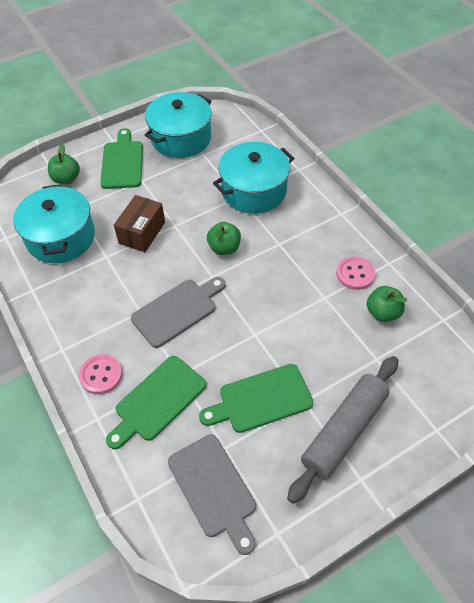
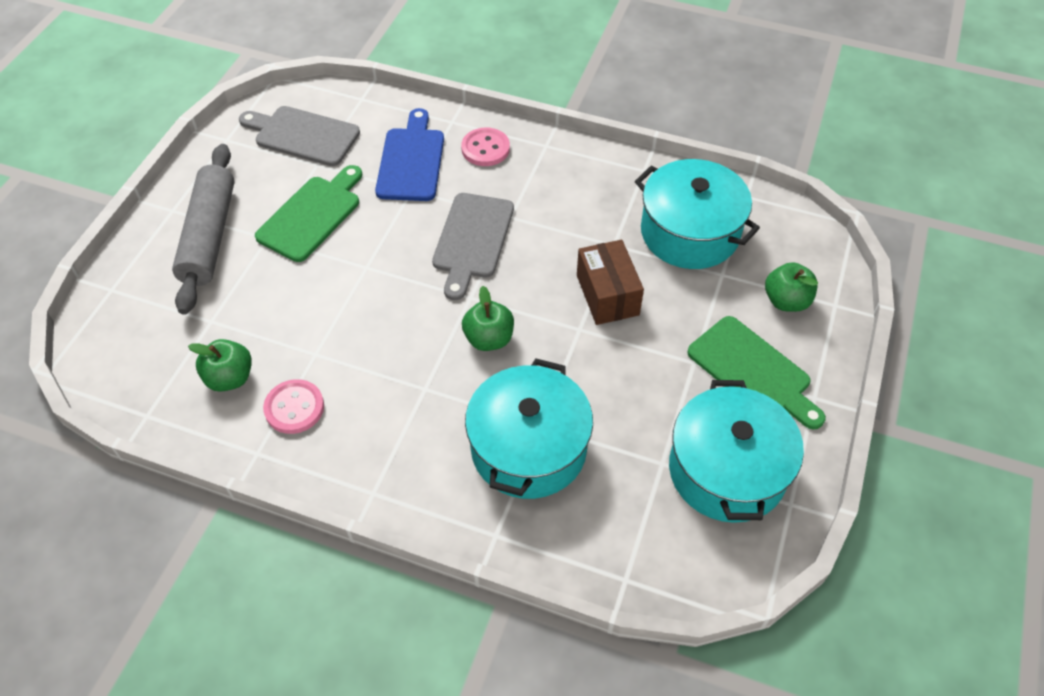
camera: 140 degrees right, 0 degrees up
green cutting board [106,356,206,450] -> blue cutting board [375,108,444,201]

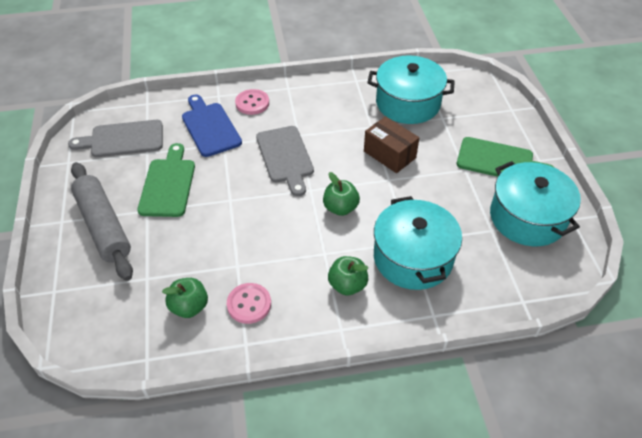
camera: 30 degrees left, 5 degrees down
green apple [765,262,818,312] -> green apple moved to [328,256,368,296]

